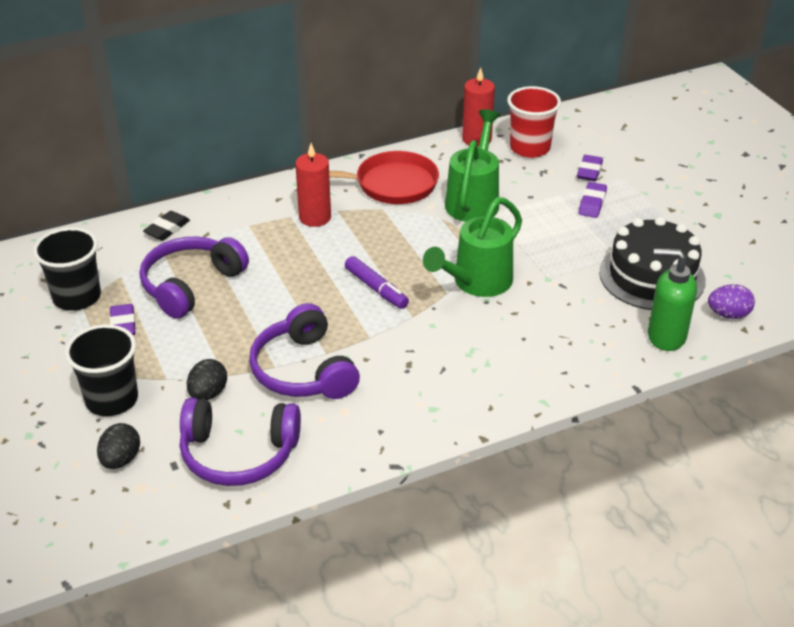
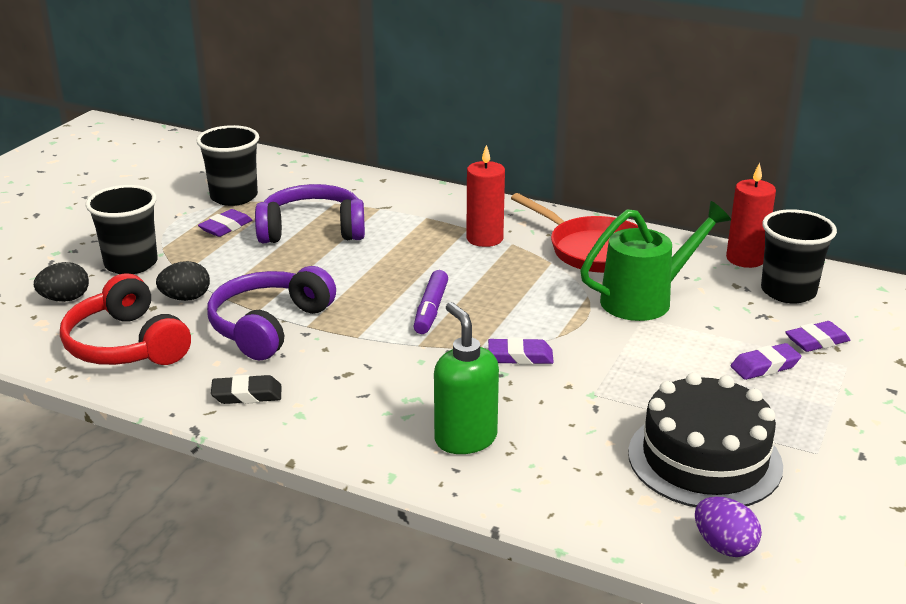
camera: 50 degrees right, 10 degrees down
black eraser [143,211,190,241] -> black eraser moved to [211,375,281,404]
purple headphones [180,397,301,486] -> red headphones [60,273,191,365]
green watering can [423,197,522,297] -> purple eraser [488,337,554,365]
red cup [507,86,561,158] -> black cup [761,209,837,303]
green soap dispenser [648,248,697,351] -> green soap dispenser moved to [434,302,499,454]

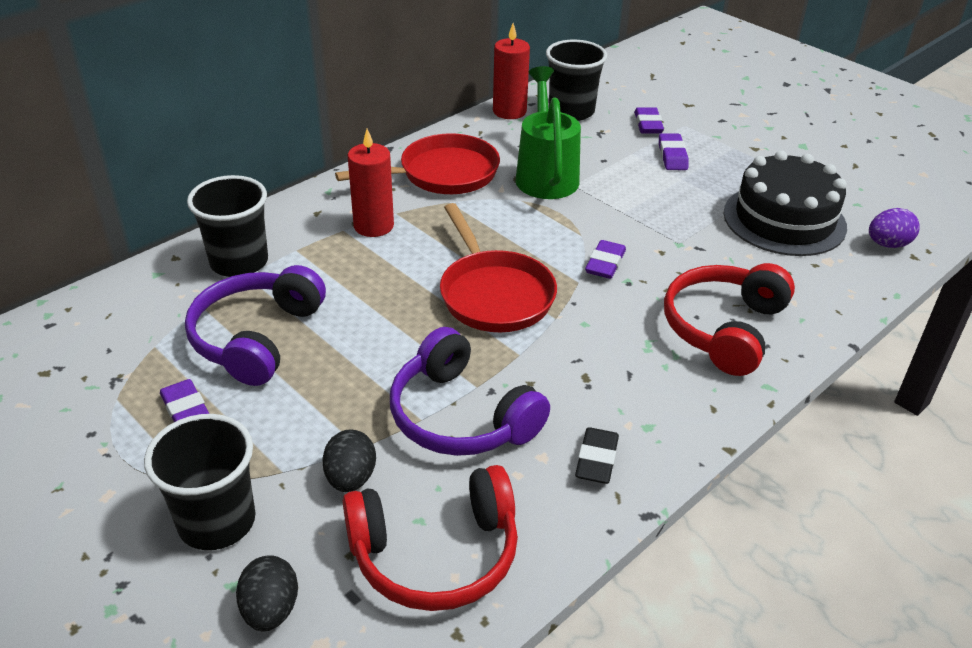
camera: 70 degrees left, 10 degrees up
black cup [196,125,259,206] -> black cup moved to [187,175,268,277]
purple marker [413,270,448,334] -> red pan [440,203,557,332]
green soap dispenser [434,302,499,454] -> red headphones [664,263,795,376]

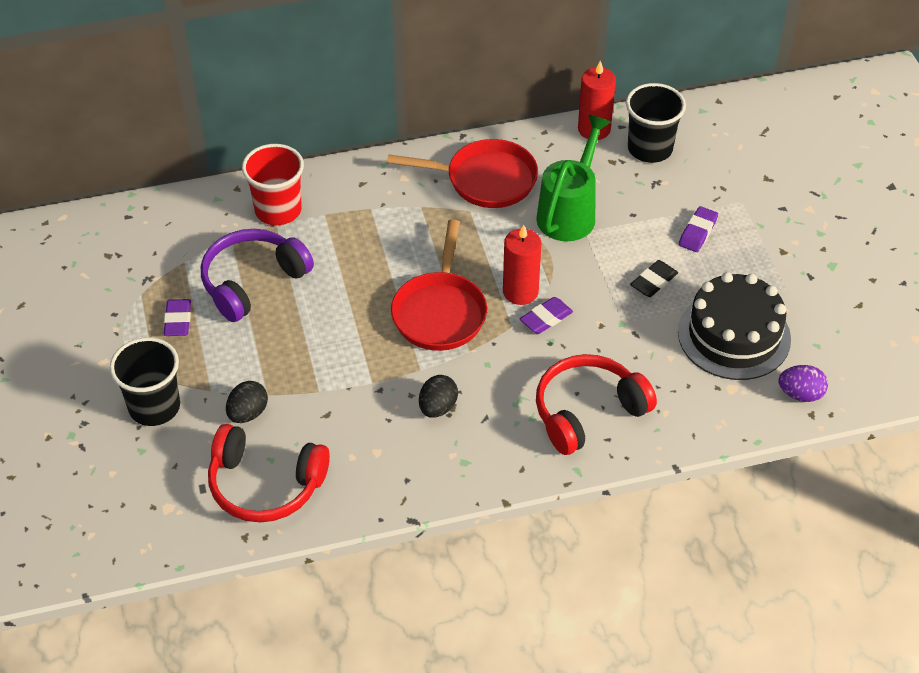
camera: 30 degrees right, 10 degrees up
black cup [187,175,268,277] -> red cup [242,144,304,225]
black egg [236,555,298,631] -> black egg moved to [419,375,458,418]
red candle [348,129,394,237] -> red candle moved to [503,224,542,305]
purple headphones [390,327,550,456] -> none
black eraser [575,427,619,484] -> black eraser moved to [630,260,678,297]
purple eraser [634,107,664,134] -> none

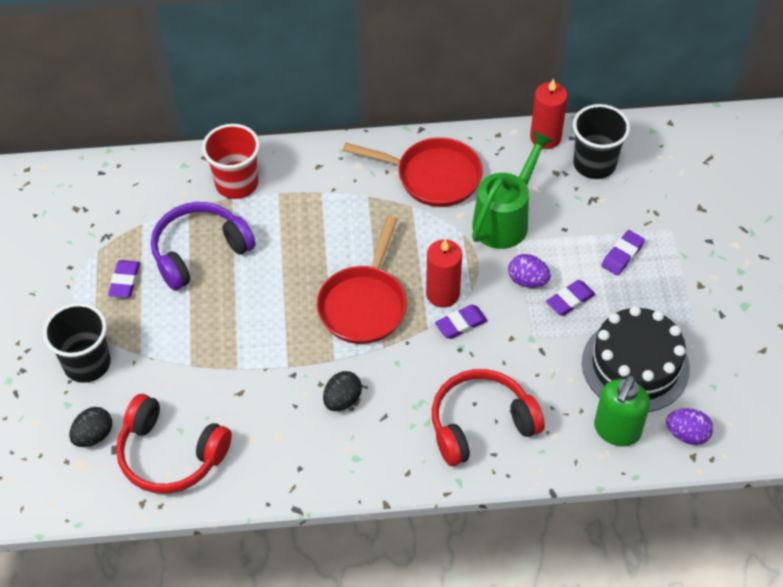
camera: 10 degrees right, 5 degrees up
black egg [226,381,268,423] -> black egg moved to [69,407,112,447]
black eraser [630,260,678,297] -> purple eraser [546,280,595,316]
none -> purple egg [508,254,551,288]
none -> green soap dispenser [594,376,650,446]

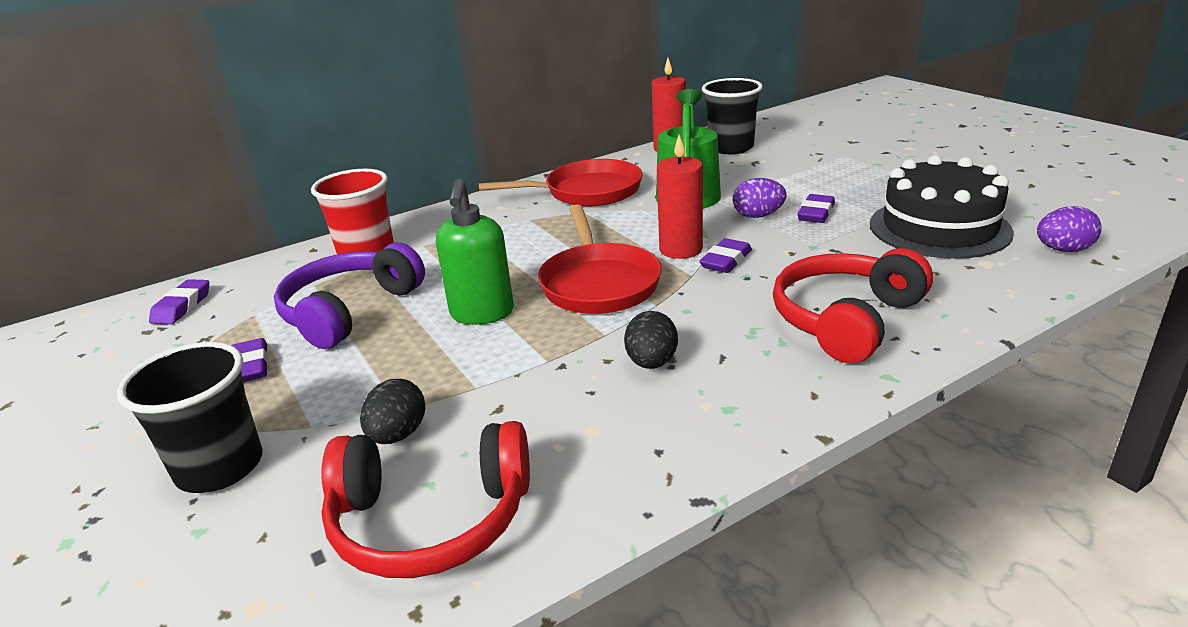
camera: 25 degrees left, 25 degrees down
black egg [69,407,112,447] -> black egg moved to [360,379,426,444]
green soap dispenser [594,376,650,446] -> green soap dispenser moved to [436,179,514,325]
purple eraser [601,230,645,276] -> purple eraser moved to [149,279,209,325]

